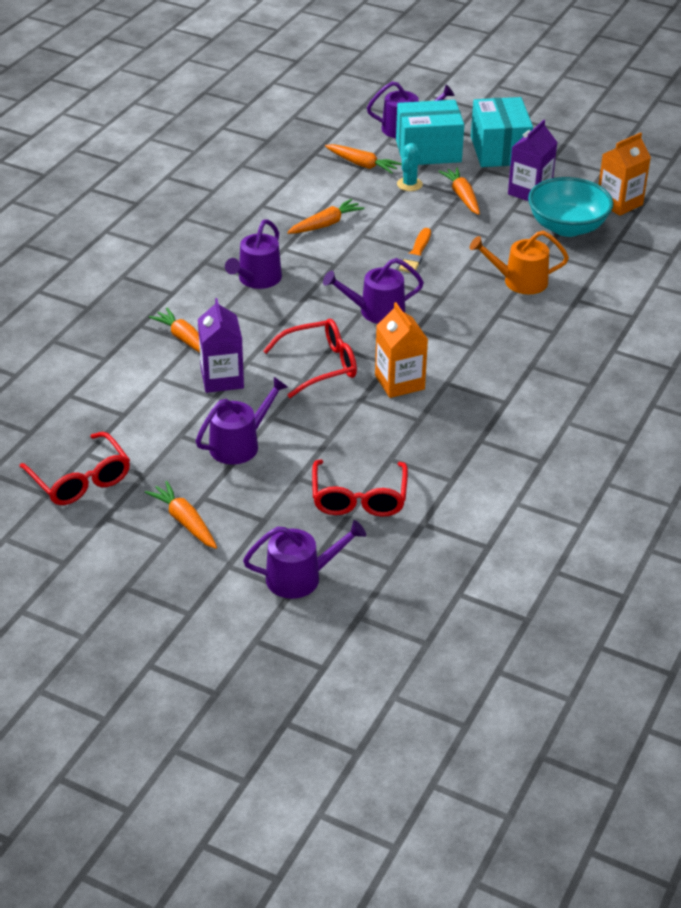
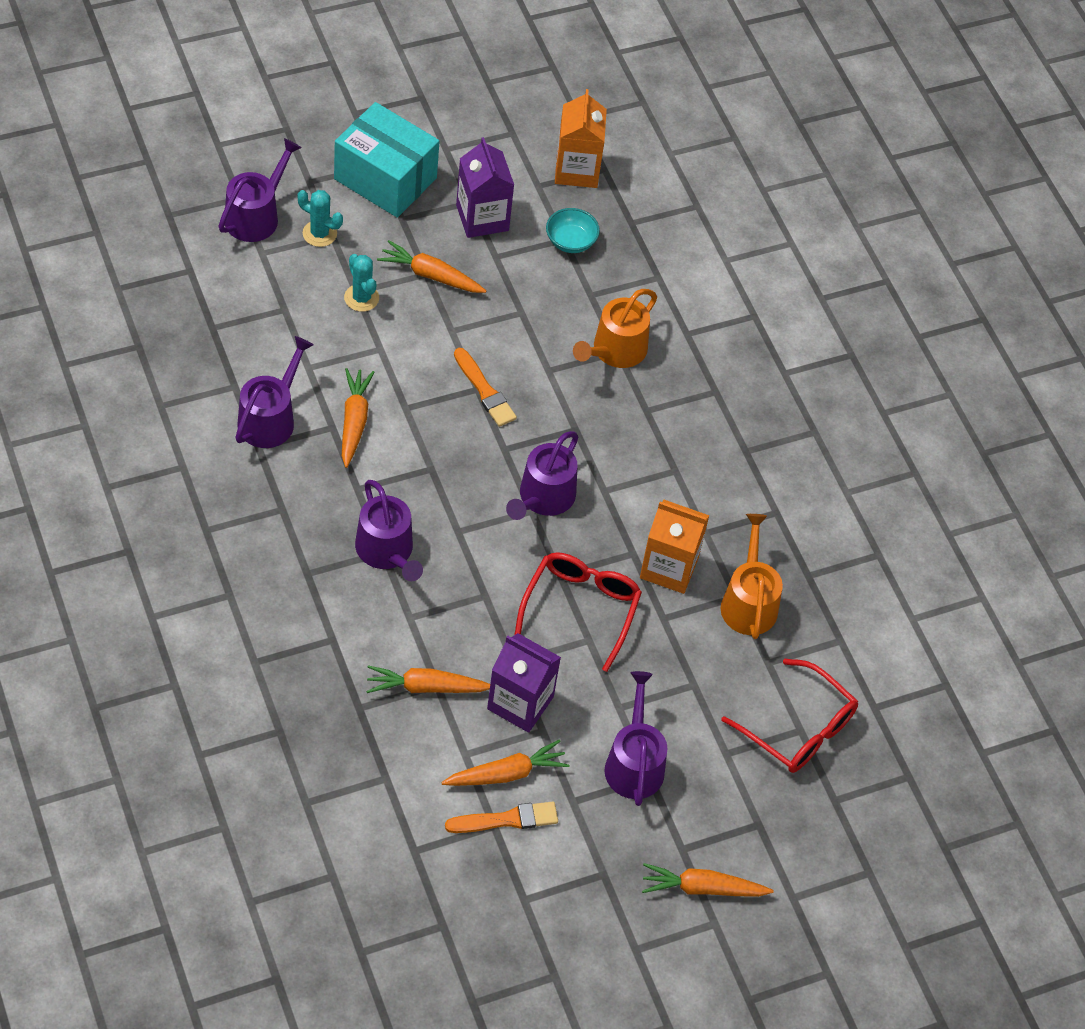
camera: 55 degrees left, 15 degrees up
red glasses [19,432,130,505] -> none
purple watering can [243,520,366,599] -> purple watering can moved to [235,336,313,448]
orange carrot [325,144,402,174] -> orange carrot moved to [441,739,570,786]
turquoise box [396,100,464,165] -> turquoise cactus [297,190,343,247]
turquoise bowl [528,177,613,237] -> turquoise bowl [546,208,600,253], size x0.50
none -> orange brush [445,802,558,833]
none -> orange watering can [720,514,783,639]

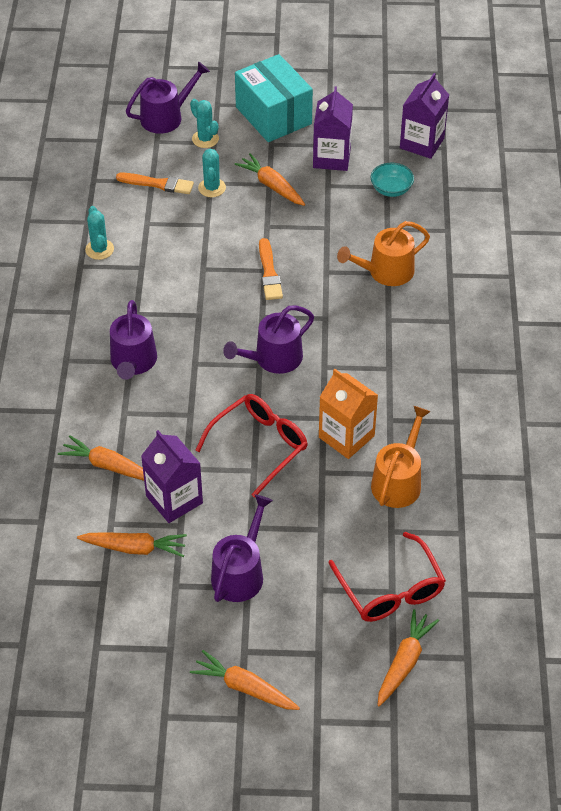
camera: 30 degrees right, 5 degrees down
purple watering can [235,336,313,448] -> turquoise cactus [85,206,114,260]
orange carrot [342,368,374,468] -> orange carrot moved to [378,609,439,707]
orange brush [445,802,558,833] -> orange brush moved to [116,173,194,194]
orange carton [555,89,607,188] -> purple carton [400,73,449,159]

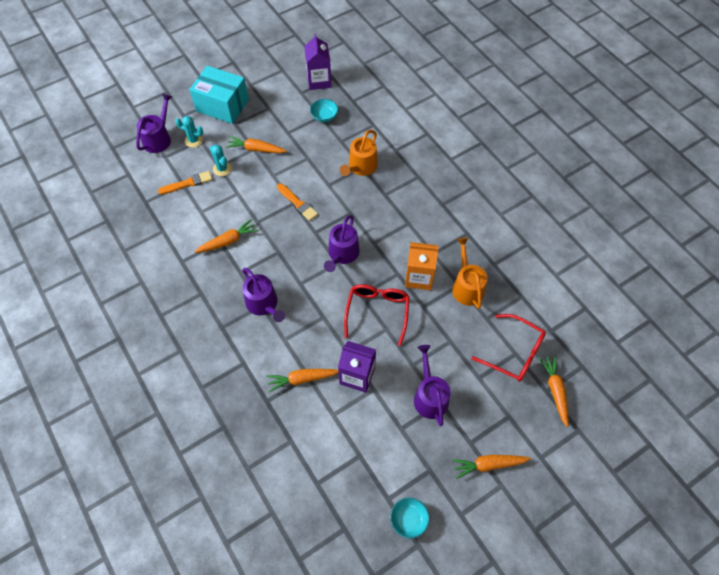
camera: 35 degrees left, 10 degrees up
orange carrot [77,532,187,557] -> orange carrot moved to [195,219,258,253]
turquoise cactus [85,206,114,260] -> none
purple carton [313,86,353,171] -> none
none -> turquoise bowl [390,497,430,539]

